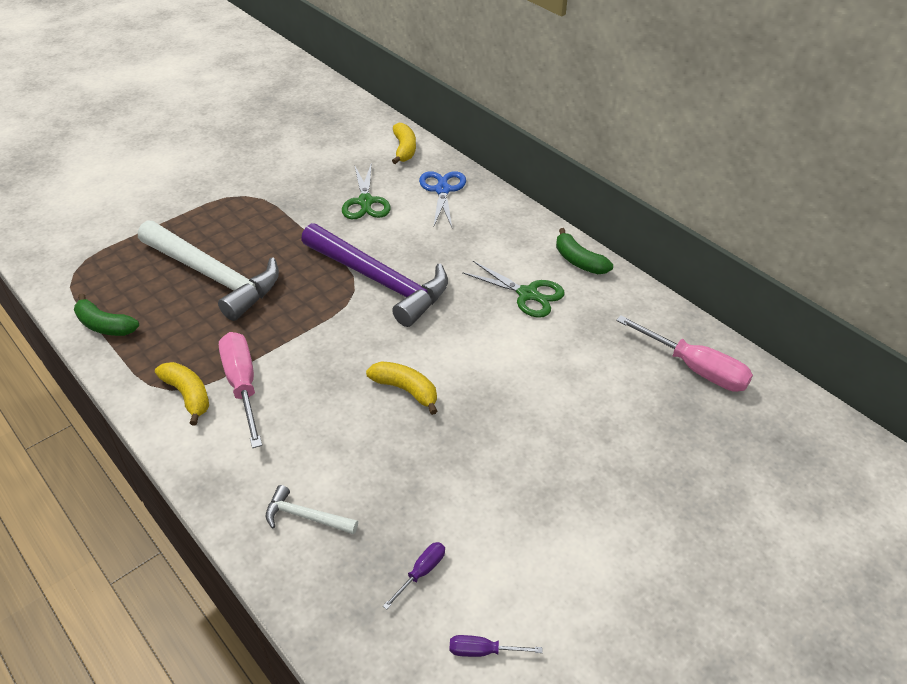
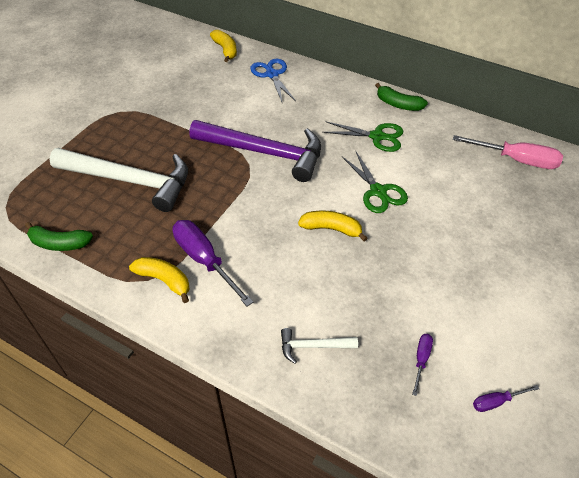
camera: 20 degrees left, 5 degrees up
pink screwdriver [219,332,262,448] -> purple screwdriver [172,220,253,306]
green scissors [342,163,391,219] -> green scissors moved to [342,152,408,213]

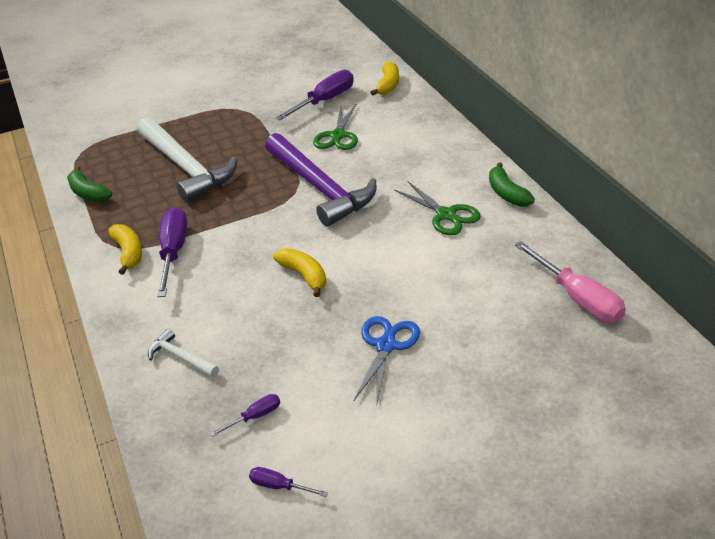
camera: 40 degrees right, 10 degrees down
blue scissors [250,59,296,102] -> blue scissors moved to [353,316,420,407]
green scissors [342,152,408,213] -> green scissors moved to [313,104,358,150]
none -> purple screwdriver [275,70,354,120]

